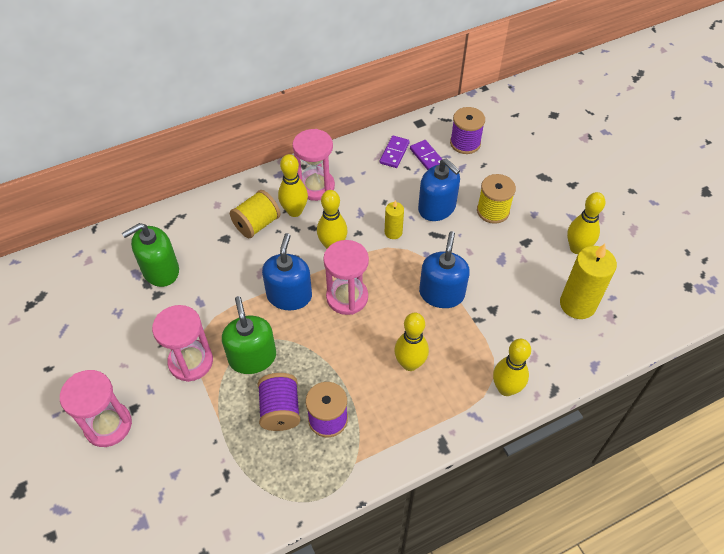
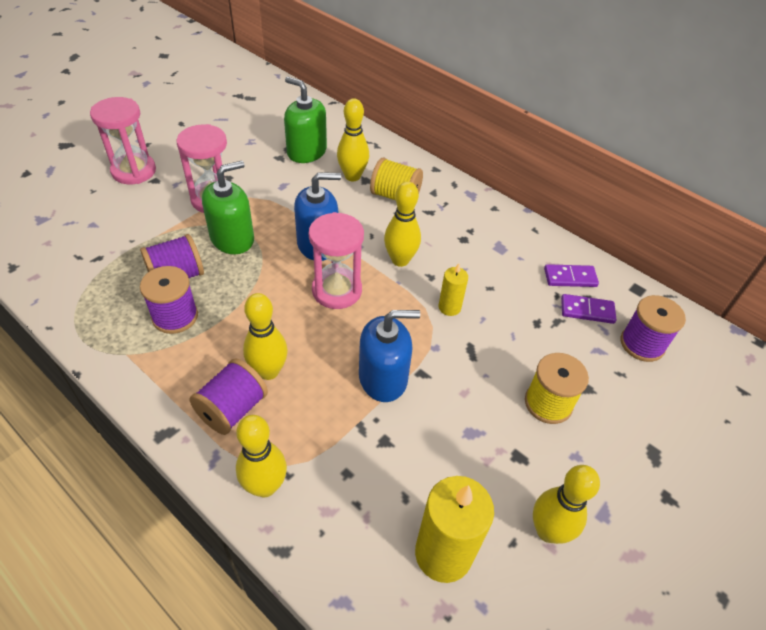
camera: 65 degrees right, 5 degrees down
yellow bowling pin [278,154,308,217] -> yellow bowling pin moved to [337,98,369,181]
pink hourglass [292,129,335,201] -> none
purple domino [410,140,443,170] -> purple domino turned 60 degrees clockwise [561,294,616,324]
blue soap dispenser [418,159,460,221] -> none
none -> purple spool [190,359,268,435]

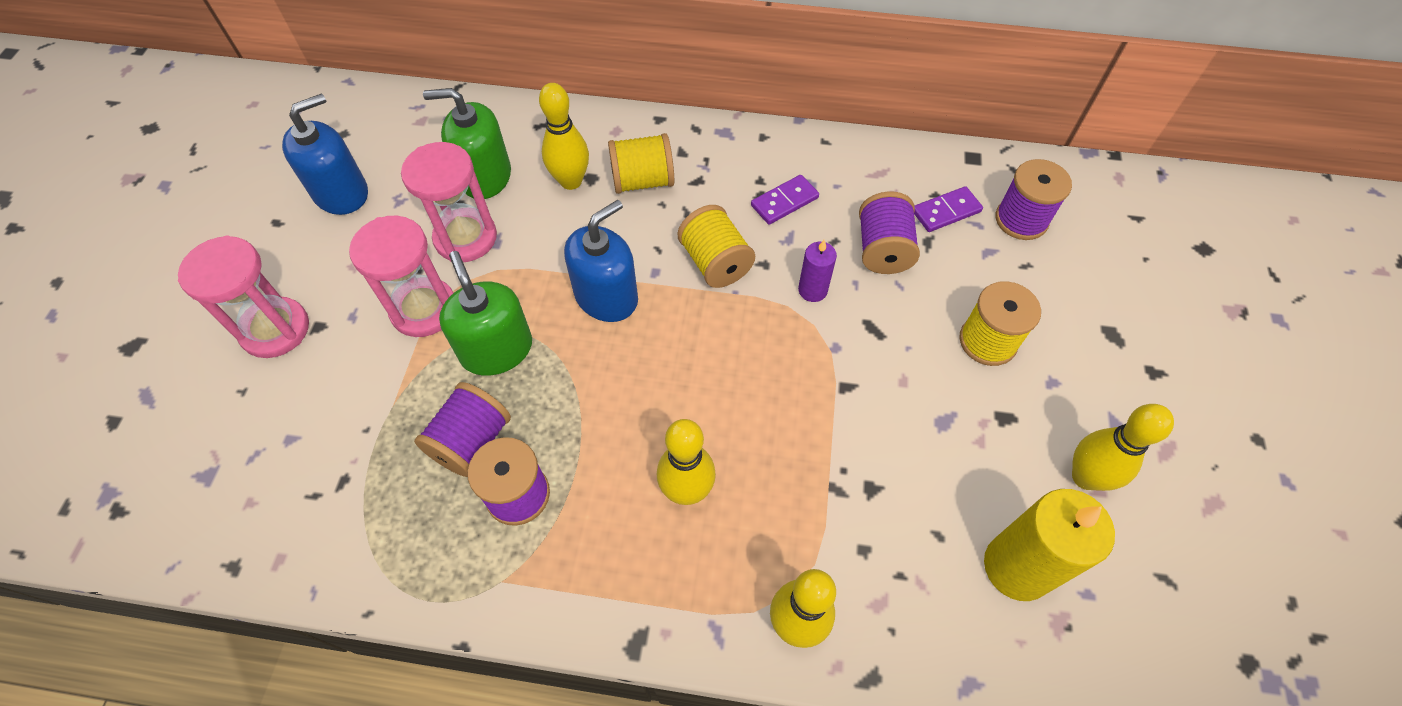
camera: 30 degrees left, 10 degrees up
purple spool [190,359,268,435] -> purple spool moved to [859,191,920,274]
green soap dispenser [202,161,254,254] -> green soap dispenser turned 45 degrees counterclockwise [439,251,532,376]
pink hourglass [309,212,364,309] -> pink hourglass moved to [401,142,497,262]
blue soap dispenser [359,310,420,402] -> blue soap dispenser moved to [282,93,368,215]
yellow bowling pin [384,181,421,267] -> yellow spool [678,205,755,288]
yellow candle [439,263,468,316] -> purple candle [798,240,837,302]
purple domino [544,264,599,287] -> purple domino moved to [751,175,819,225]

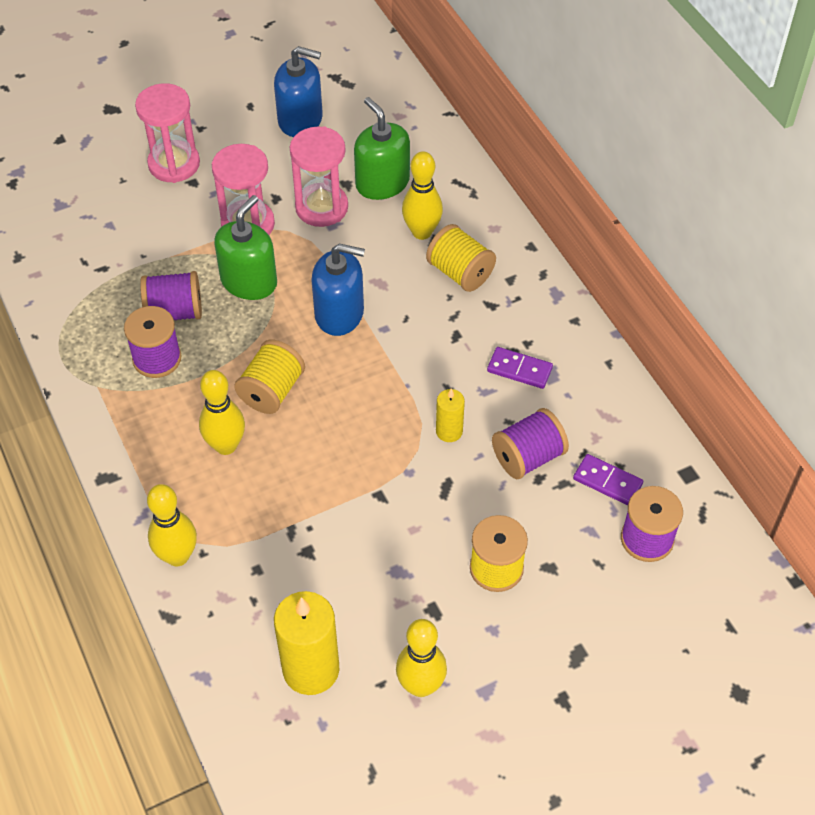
camera: 55 degrees right, 5 degrees down
yellow spool [678,205,755,288] -> yellow spool moved to [234,340,305,414]
purple candle [798,240,837,302] -> yellow candle [436,388,465,442]

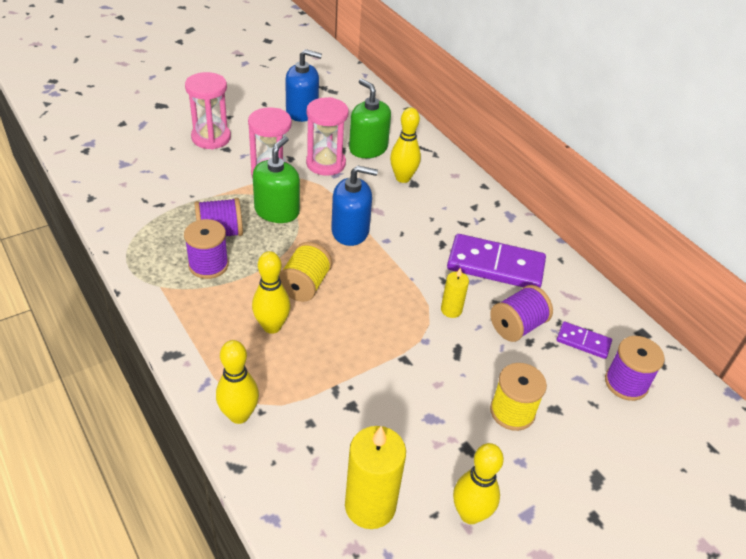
camera: 10 degrees left, 10 degrees down
yellow spool [426,224,496,292] -> none
purple domino [487,347,553,389] -> purple domino [447,234,546,288], size x1.99

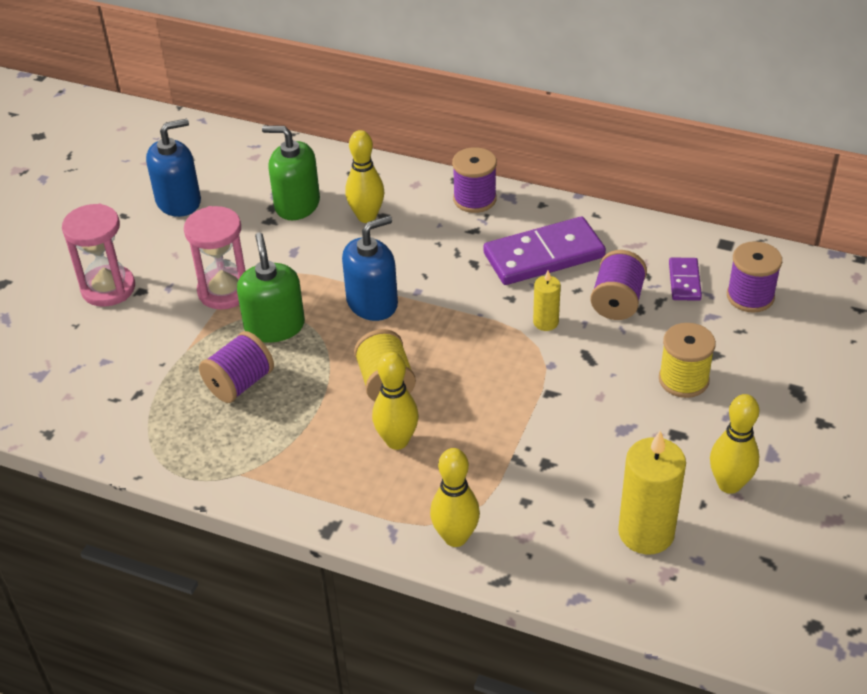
camera: 30 degrees left, 0 degrees up
purple spool [184,219,229,279] -> purple spool moved to [452,147,497,213]
pink hourglass [306,97,349,176] -> none
purple domino [557,322,612,359] -> purple domino turned 75 degrees counterclockwise [669,257,702,301]

